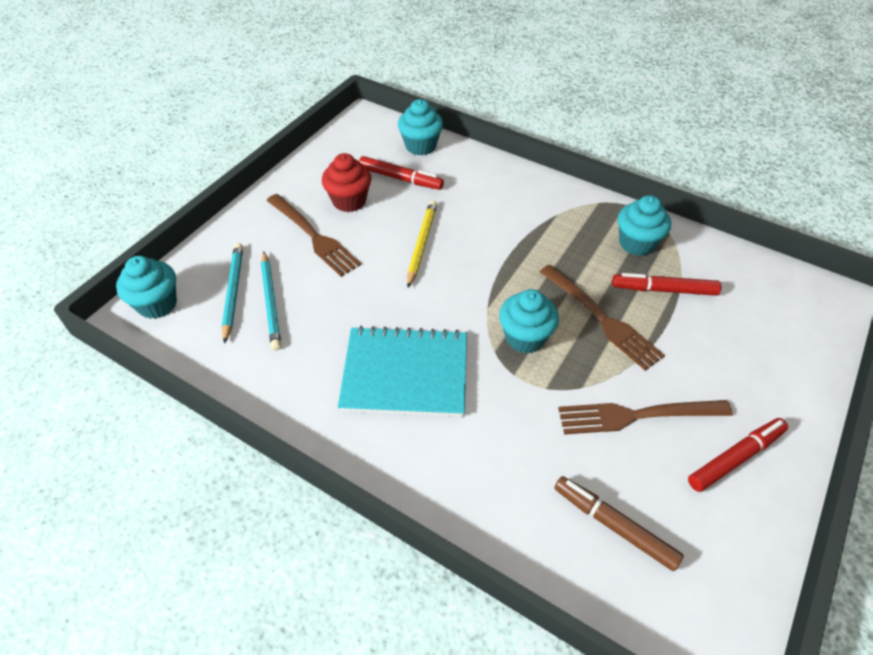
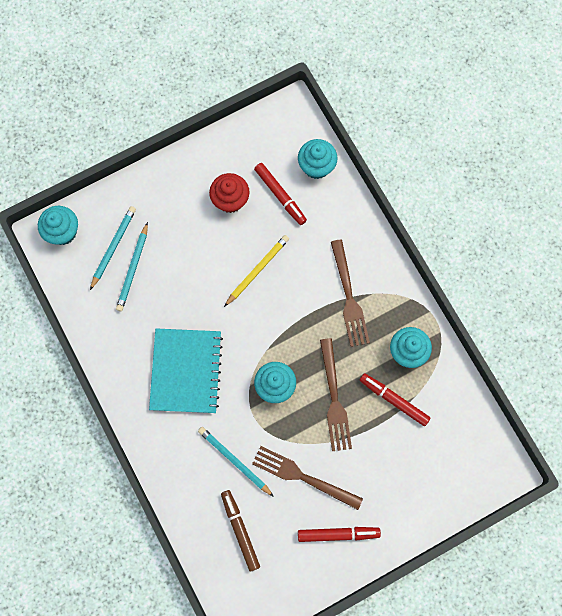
camera: 30 degrees right, 25 degrees up
brown fork [266,194,361,277] -> brown fork moved to [331,240,370,347]
turquoise notebook [338,326,467,417] -> turquoise notebook turned 60 degrees clockwise [149,328,223,413]
none -> turquoise pencil [198,427,274,497]

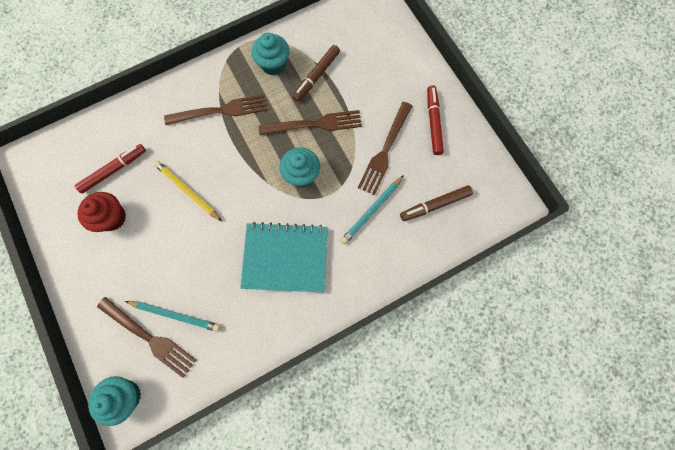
camera: 90 degrees left, 0 degrees up
turquoise pencil [90,206,136,290] -> brown fork [97,297,196,378]
turquoise cupcake [298,139,337,179] -> none
red marker [359,373,430,426] -> brown marker [292,45,340,102]

